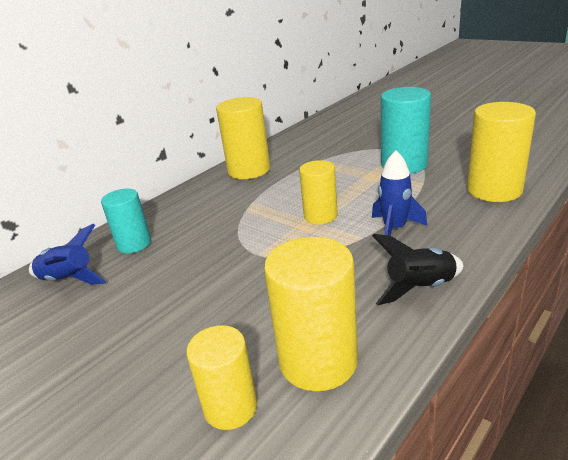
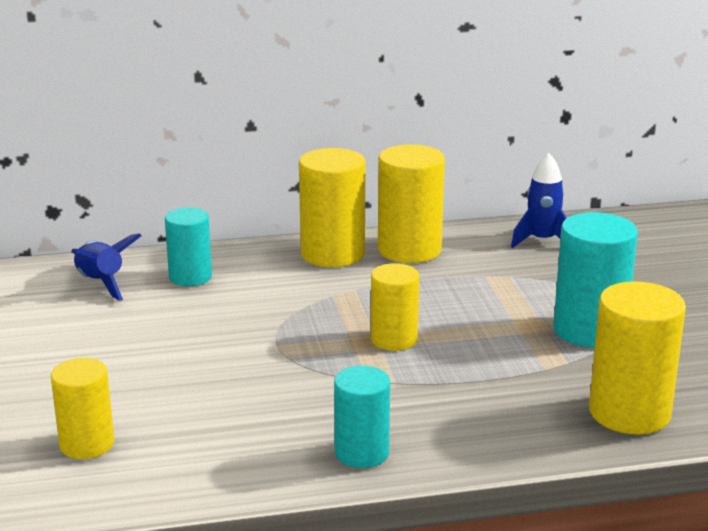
camera: 35 degrees right, 5 degrees down
yellow cylinder [264,237,358,391] -> yellow cylinder moved to [299,148,365,267]
blue rocket [372,150,427,236] -> blue rocket moved to [511,153,567,248]
black rocket [372,234,463,305] -> turquoise cylinder [334,366,390,468]

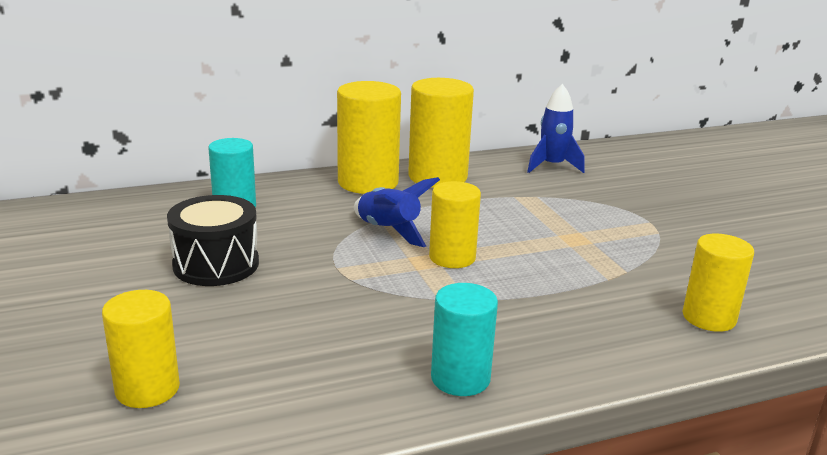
camera: 10 degrees left, 0 degrees up
blue rocket [71,233,142,301] -> blue rocket moved to [354,177,440,247]
turquoise cylinder [553,212,638,348] -> none
yellow cylinder [589,282,686,434] -> yellow cylinder [683,234,754,332], size x0.64
none -> black drum [167,195,259,286]

